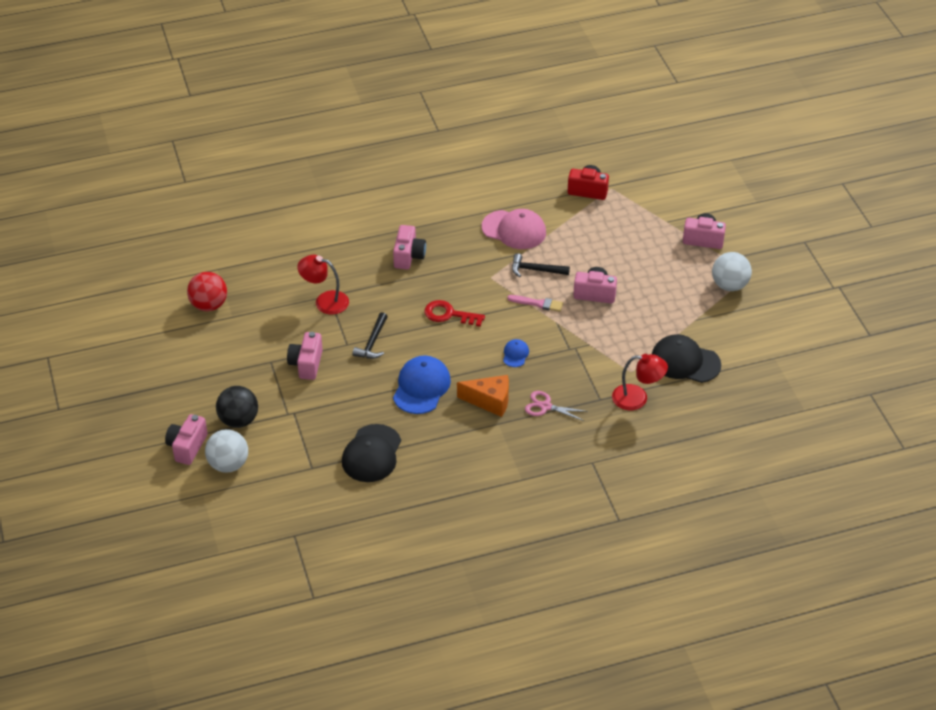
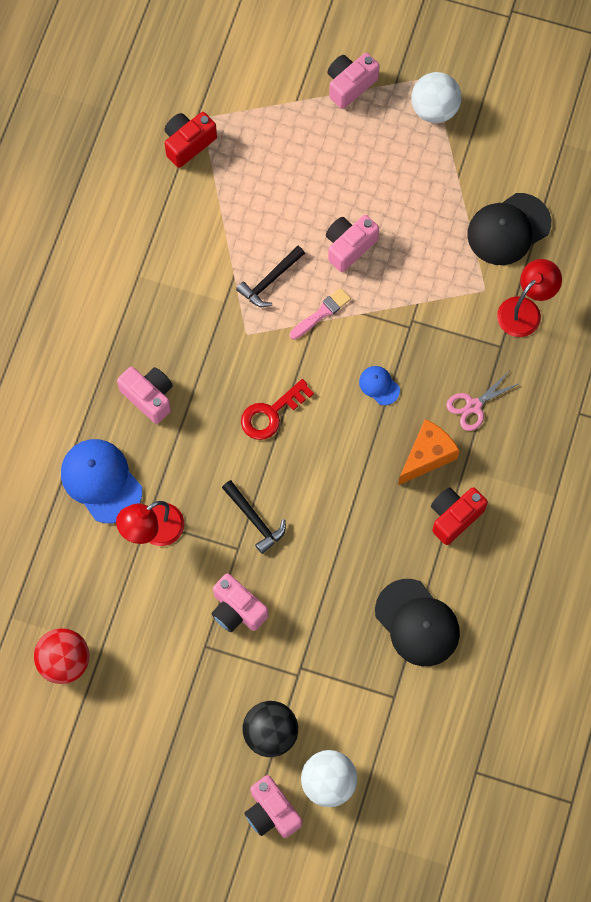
camera: 55 degrees left, 25 degrees up
blue cap [393,355,451,414] -> blue cap moved to [61,439,142,523]
pink cap [482,209,546,249] -> none
none -> red camera [431,487,488,545]

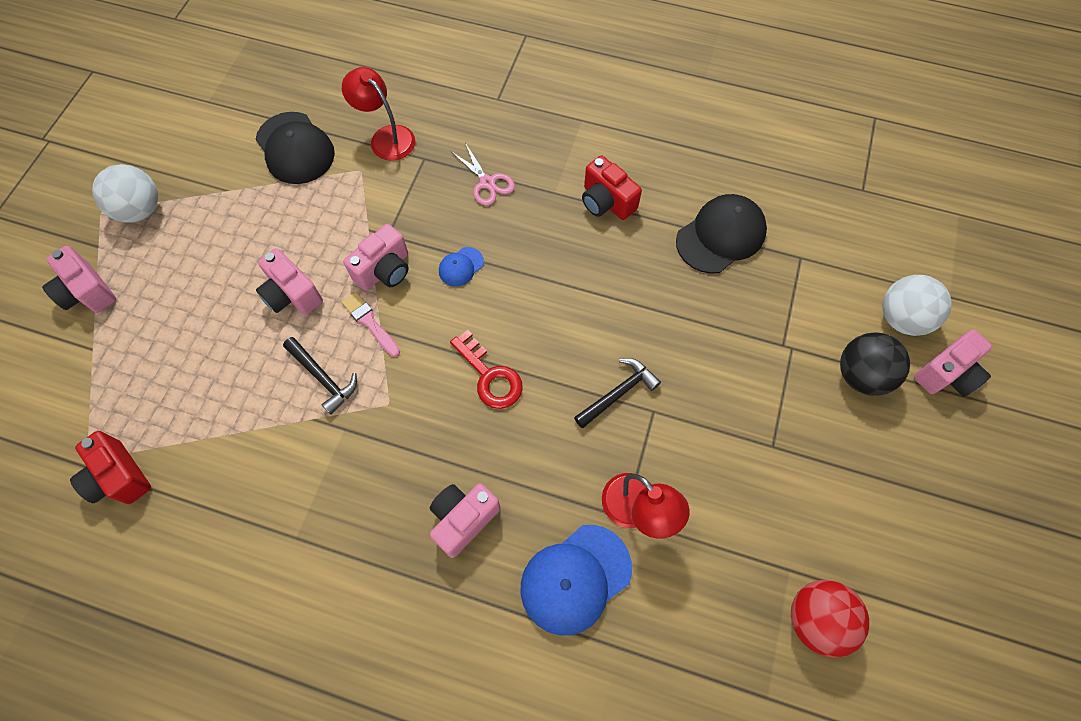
camera: 90 degrees left, 5 degrees down
pink camera [212,573,268,632] -> pink camera moved to [343,224,409,291]
orange cheese [398,419,460,485] -> none

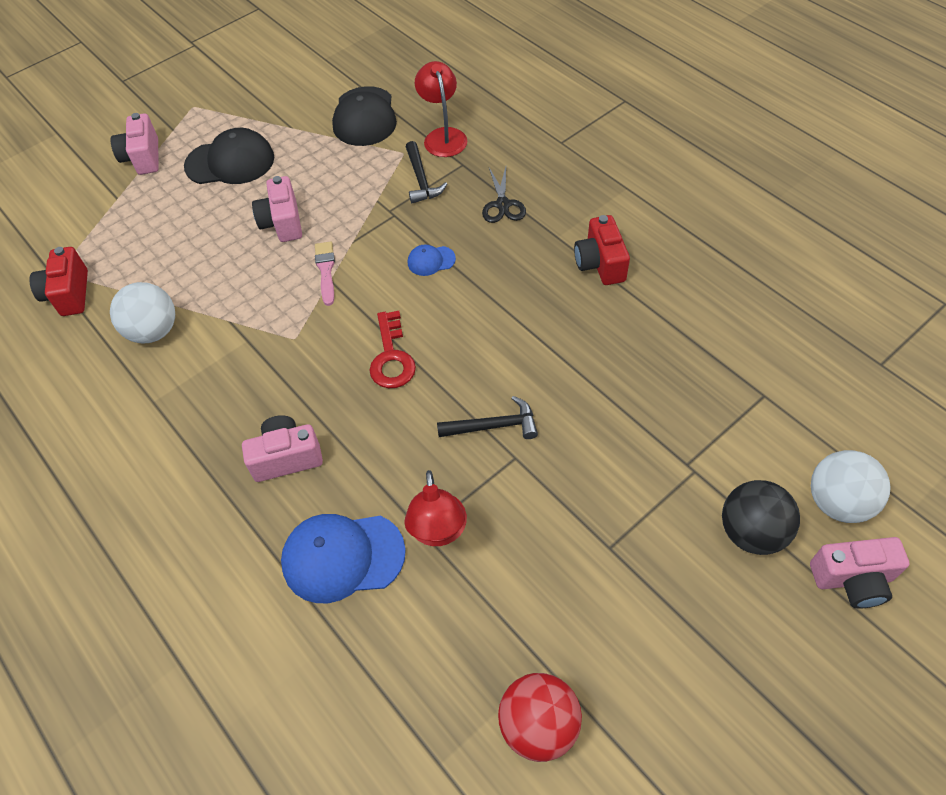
camera: 35 degrees right, 10 degrees down
white ball [92,164,158,223] -> white ball moved to [110,282,175,344]
black hammer [283,337,357,415] -> black hammer moved to [406,141,447,203]
pink camera [343,224,409,291] -> none
pink scissors [451,143,515,206] -> black scissors [482,167,526,223]
black cap [676,194,767,274] -> black cap moved to [184,128,274,184]

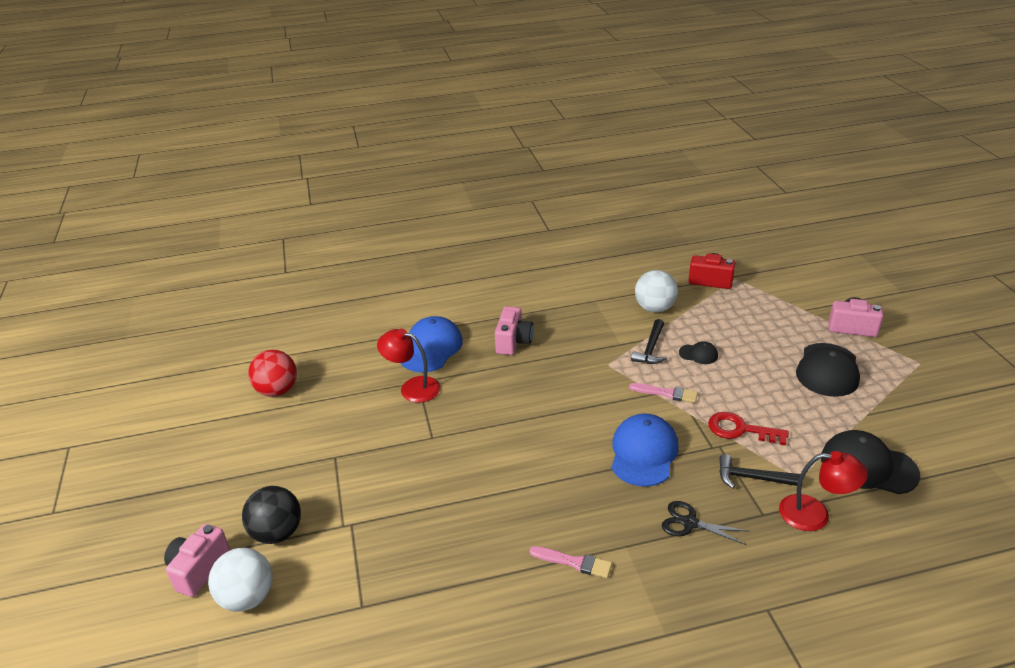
camera: 115 degrees right, 20 degrees down
pink camera [252,176,302,242] -> none
red key [370,311,416,388] -> red key moved to [708,412,789,445]
blue cap [408,244,456,276] -> blue cap [611,413,679,487], size x2.04
black hammer [437,396,538,439] -> black hammer moved to [631,319,667,364]
red camera [574,215,630,285] -> pink brush [529,546,612,578]
none -> black cap [679,341,718,364]

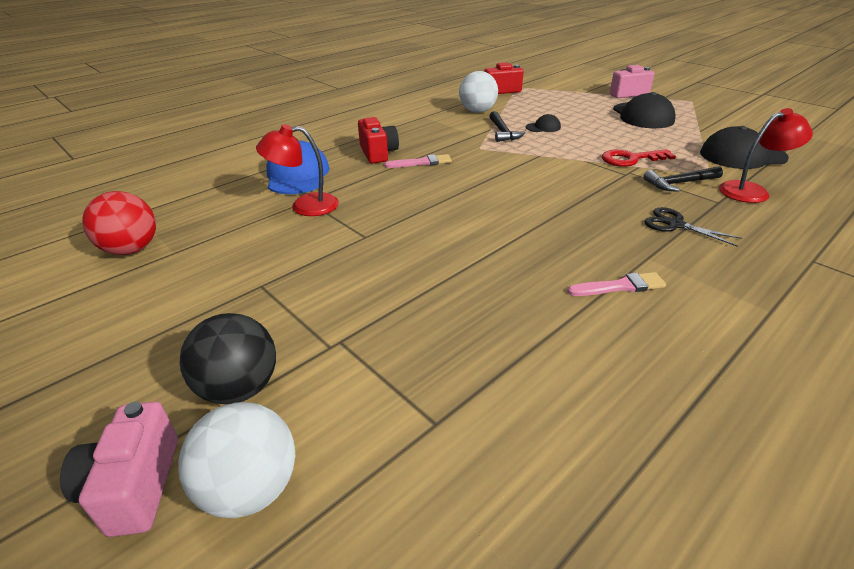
camera: 30 degrees left, 0 degrees up
pink camera [495,306,533,355] -> red camera [358,117,399,163]
blue cap [611,413,679,487] -> none
pink brush [629,383,698,403] -> pink brush moved to [384,154,452,168]
black scissors [662,501,750,545] -> black scissors turned 45 degrees clockwise [644,207,743,247]

